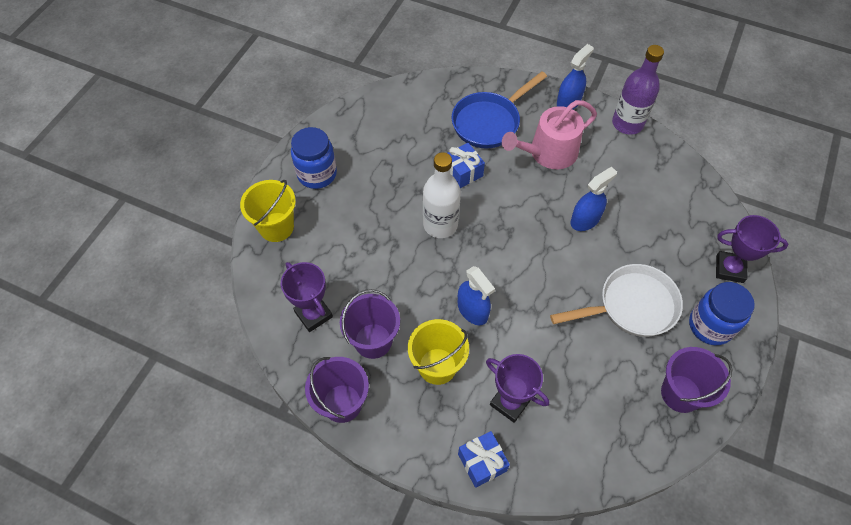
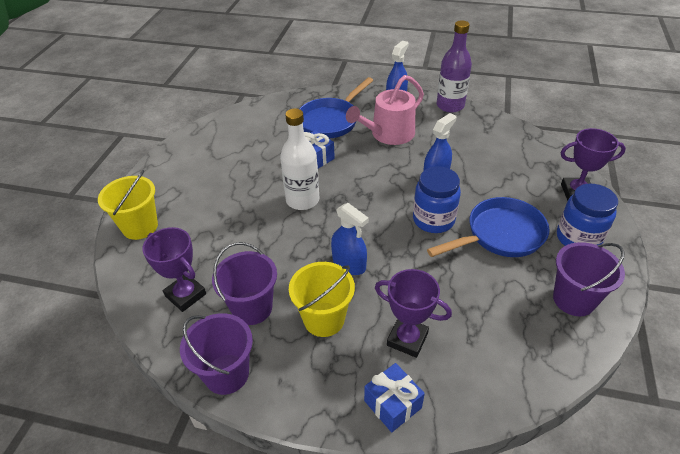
camera: 10 degrees left, 15 degrees down
blue jar [291,127,337,189] -> blue jar moved to [413,166,461,233]
white pan [550,264,683,337] -> blue pan [427,197,550,257]

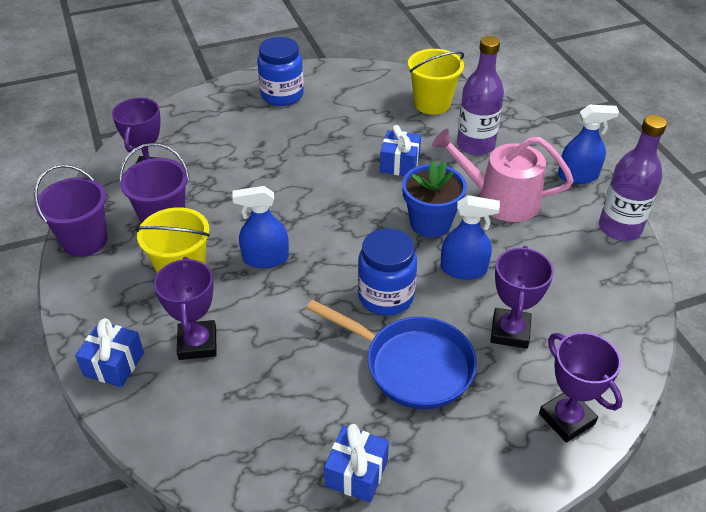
camera: 55 degrees right, 0 degrees up
yellow bucket [98,170,158,240] -> yellow bucket moved to [408,49,464,115]
white bottle [280,108,319,210] -> none
blue pan [300,77,373,138] -> purple bottle [457,36,504,156]
blue spray bottle [331,203,369,275] -> blue spray bottle turned 75 degrees clockwise [232,186,289,268]
purple bucket [553,242,625,316] -> blue gift [324,424,389,503]
blue jar [557,184,618,246] -> blue jar moved to [257,37,304,106]
none -> blue flower pot [402,160,467,238]
none -> purple trophy [491,246,554,349]

